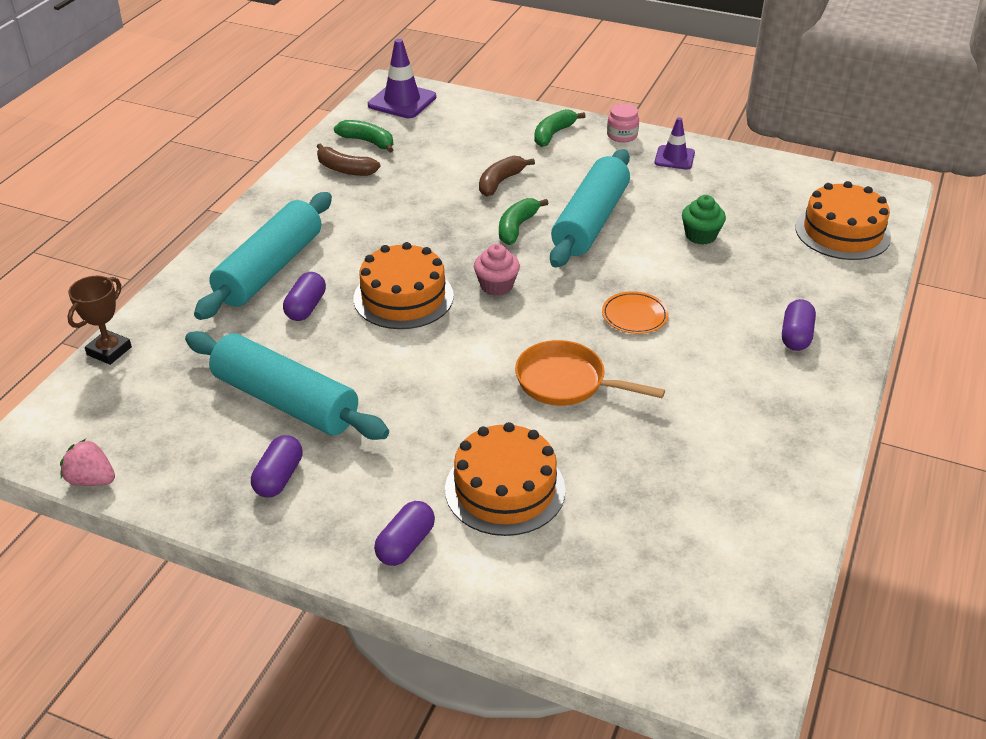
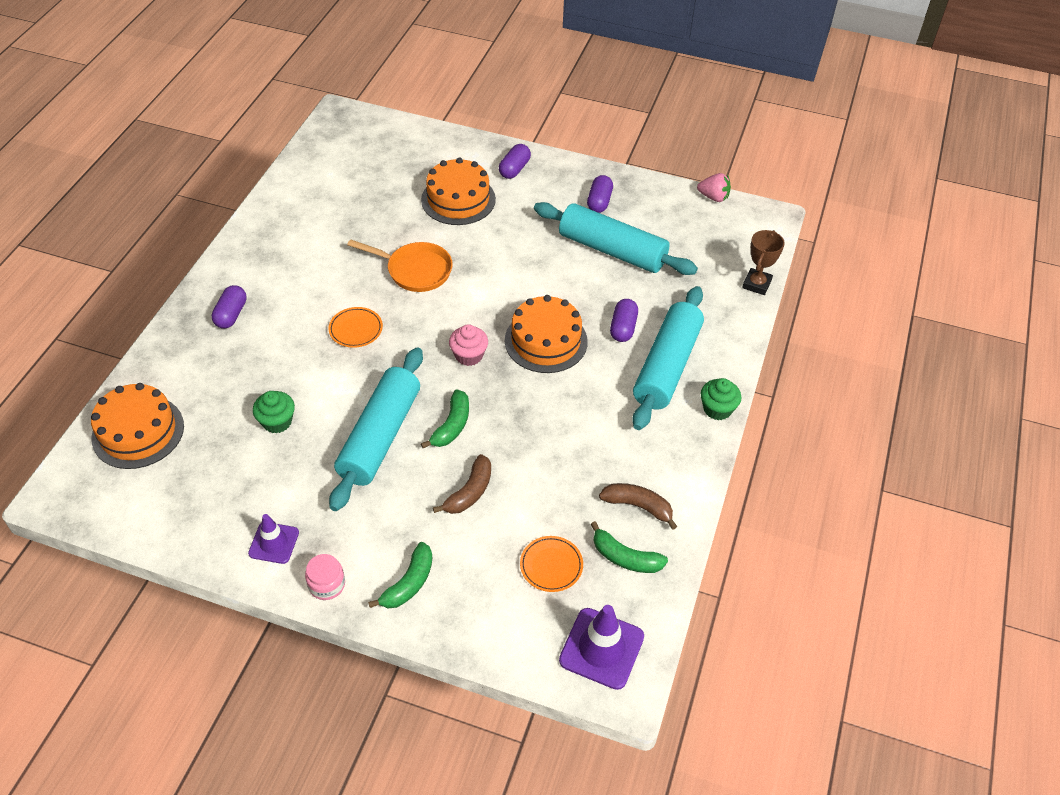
camera: 175 degrees right, 10 degrees up
none -> orange plate [520,536,583,592]
none -> green cupcake [701,378,741,420]

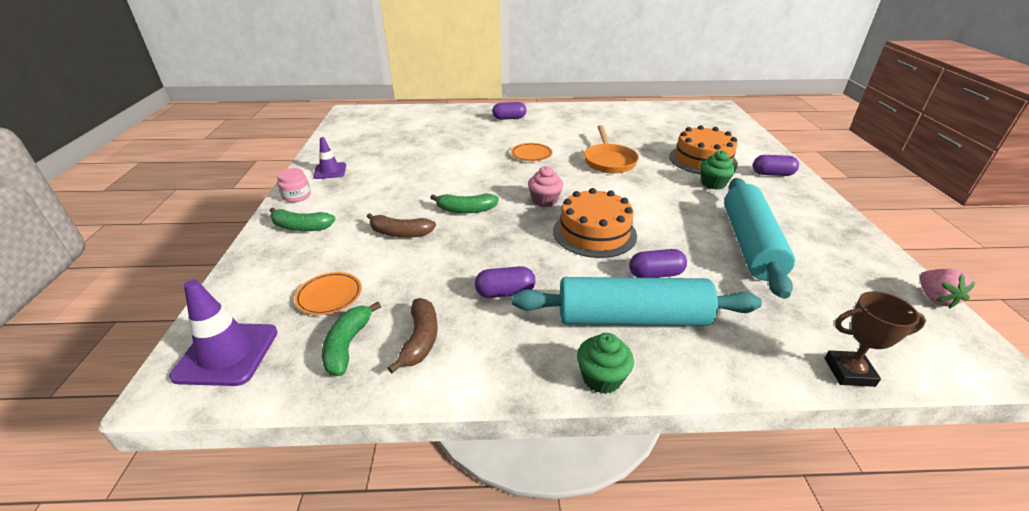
camera: 70 degrees right, 15 degrees down
orange cake [91,383,184,469] -> none
green cupcake [253,391,295,433] -> green cupcake moved to [700,150,736,190]
turquoise rolling pin [329,347,423,511] -> none
purple capsule [587,175,613,213] -> purple capsule moved to [475,266,535,298]

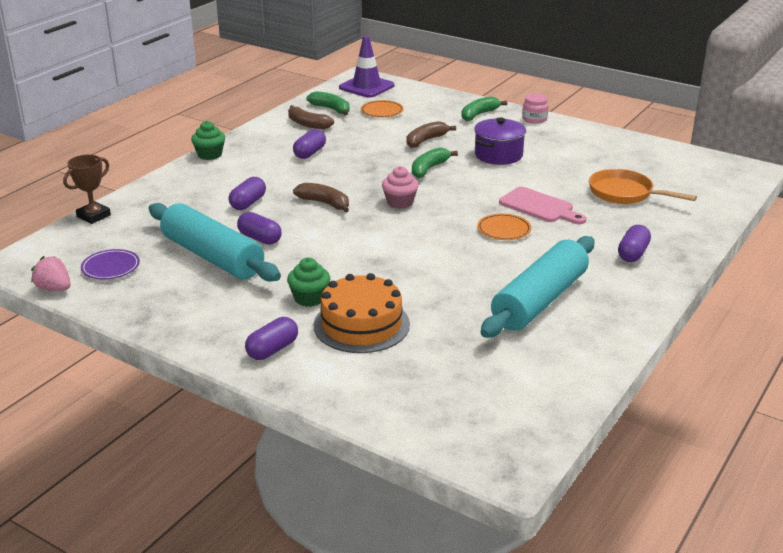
camera: 125 degrees right, 5 degrees down
purple traffic cone [313,137,346,179] -> none
turquoise rolling pin [512,277,762,326] -> turquoise rolling pin moved to [481,236,594,338]
orange cake [553,188,637,258] -> brown banana [293,183,349,213]
orange pan [584,125,639,173] -> orange pan moved to [589,169,697,204]
none -> purple plate [81,249,140,279]
none -> purple capsule [237,212,282,245]
none -> purple pot [474,117,526,165]
none -> pink cutting board [499,187,586,224]

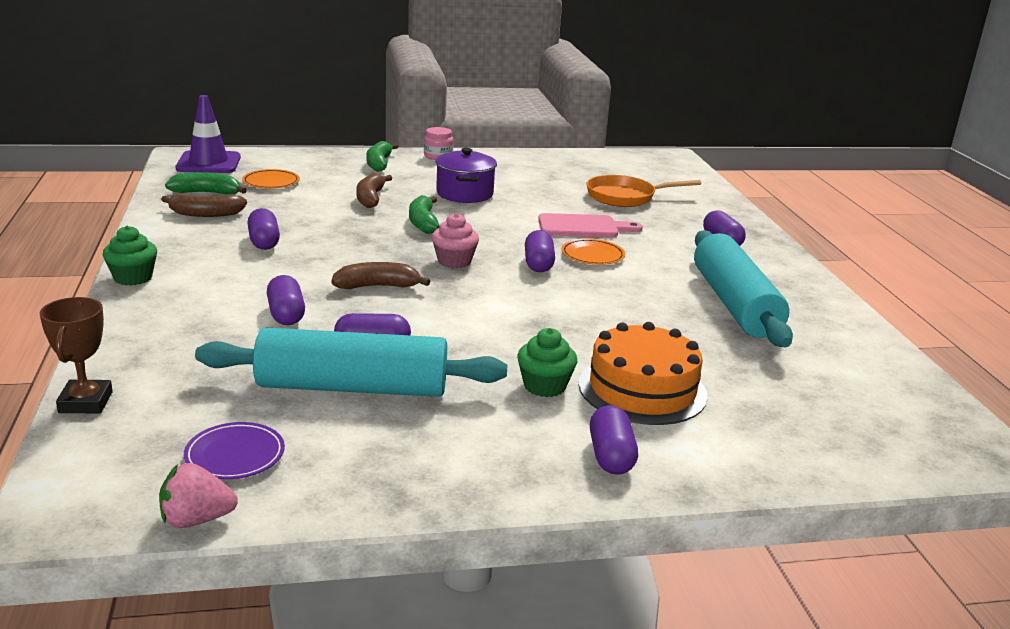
camera: 45 degrees left, 5 degrees down
none -> purple capsule [525,230,555,272]

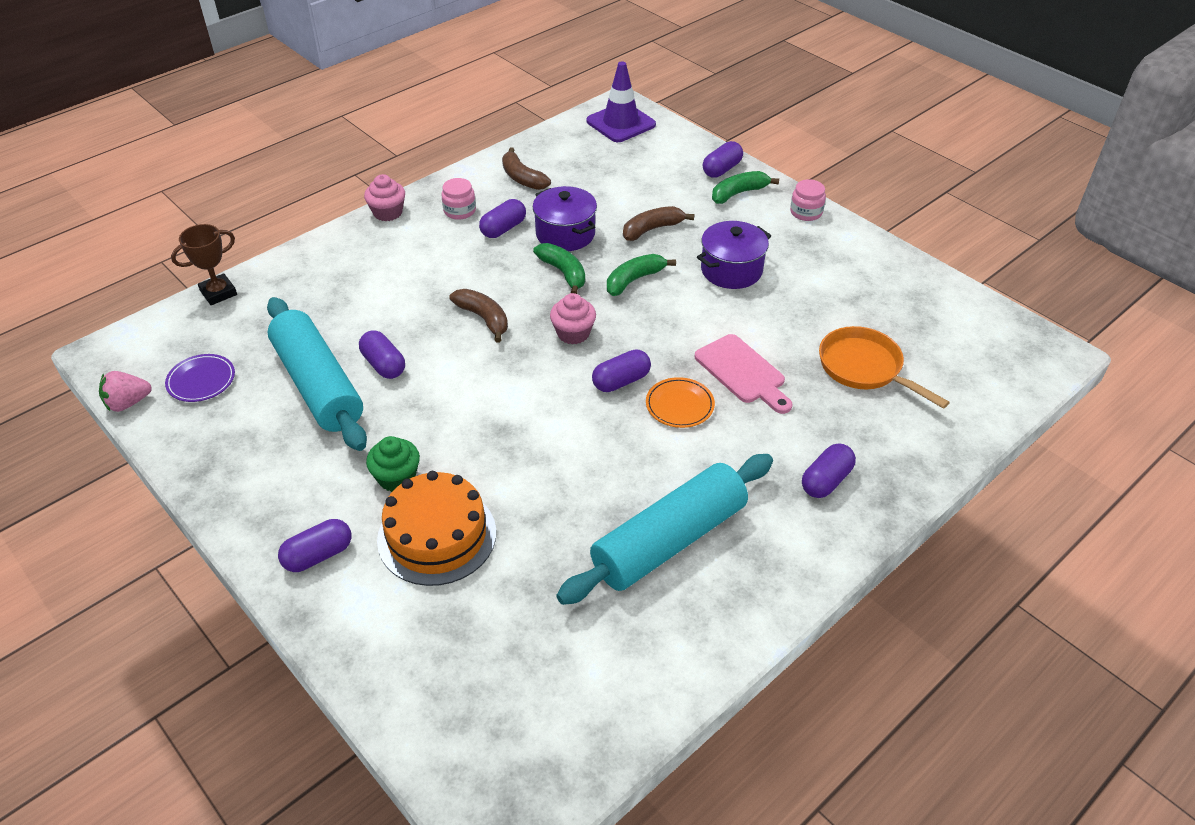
camera: 60 degrees right, 20 degrees up
green cupcake [103,226,157,286] -> pink cupcake [364,174,405,221]
pink strawberry [159,463,238,528] -> pink strawberry turned 75 degrees counterclockwise [99,371,152,412]
green banana [165,172,247,195] -> green banana moved to [533,243,585,294]
orange plate [242,169,300,189] -> none
purple capsule [267,275,305,325] -> purple capsule moved to [703,141,743,178]
none -> pink jar [441,178,476,220]
none -> purple pot [533,186,597,251]

